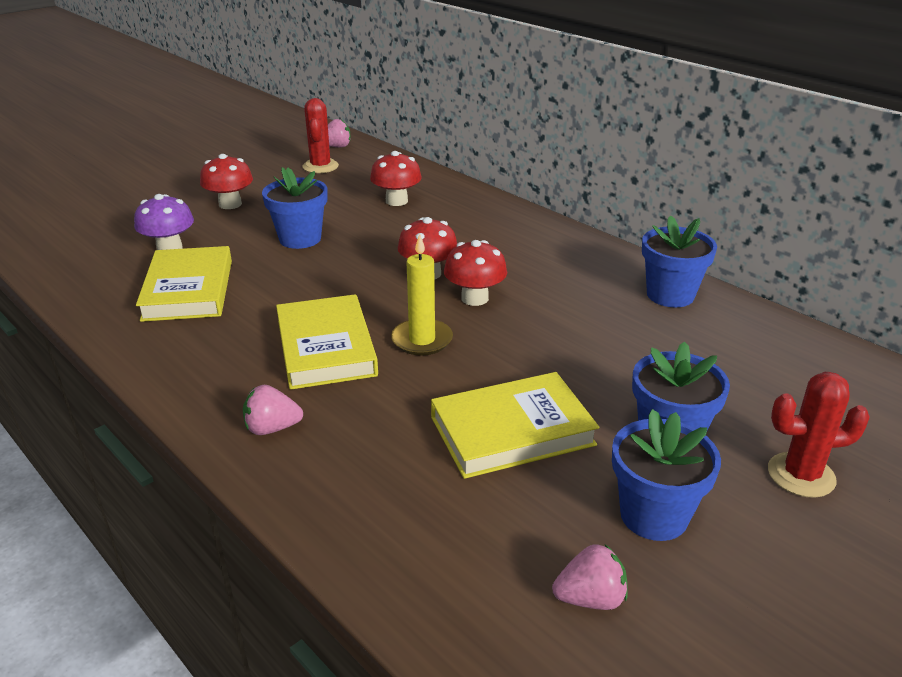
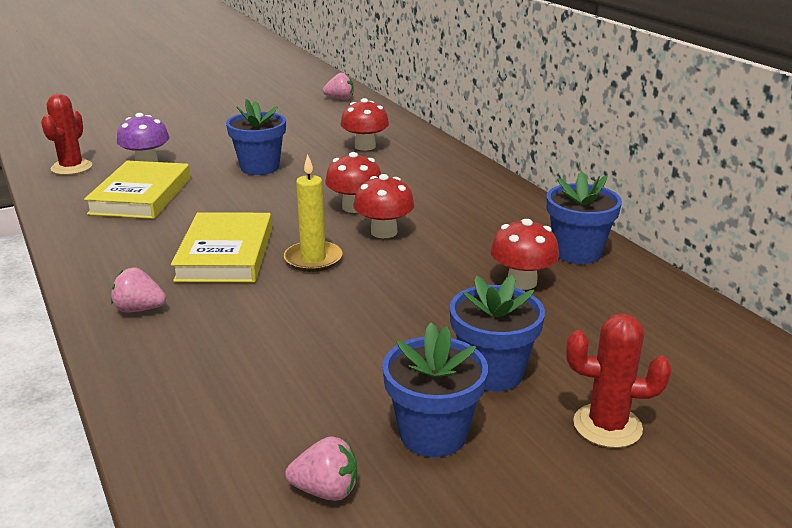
camera: 15 degrees right, 5 degrees down
red mushroom [200,154,253,209] -> red mushroom moved to [490,219,559,290]
red cactus [303,98,339,173] -> red cactus moved to [41,94,92,175]
yellow book [431,372,599,479] -> none

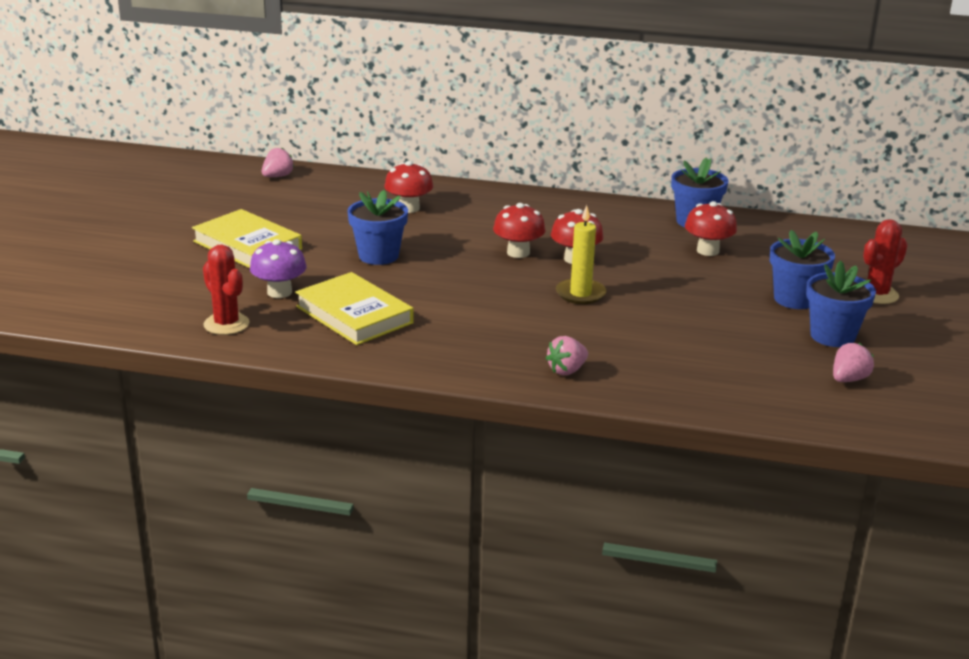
camera: 50 degrees left, 0 degrees up
yellow book [171,212,272,282] -> yellow book moved to [192,209,302,268]

